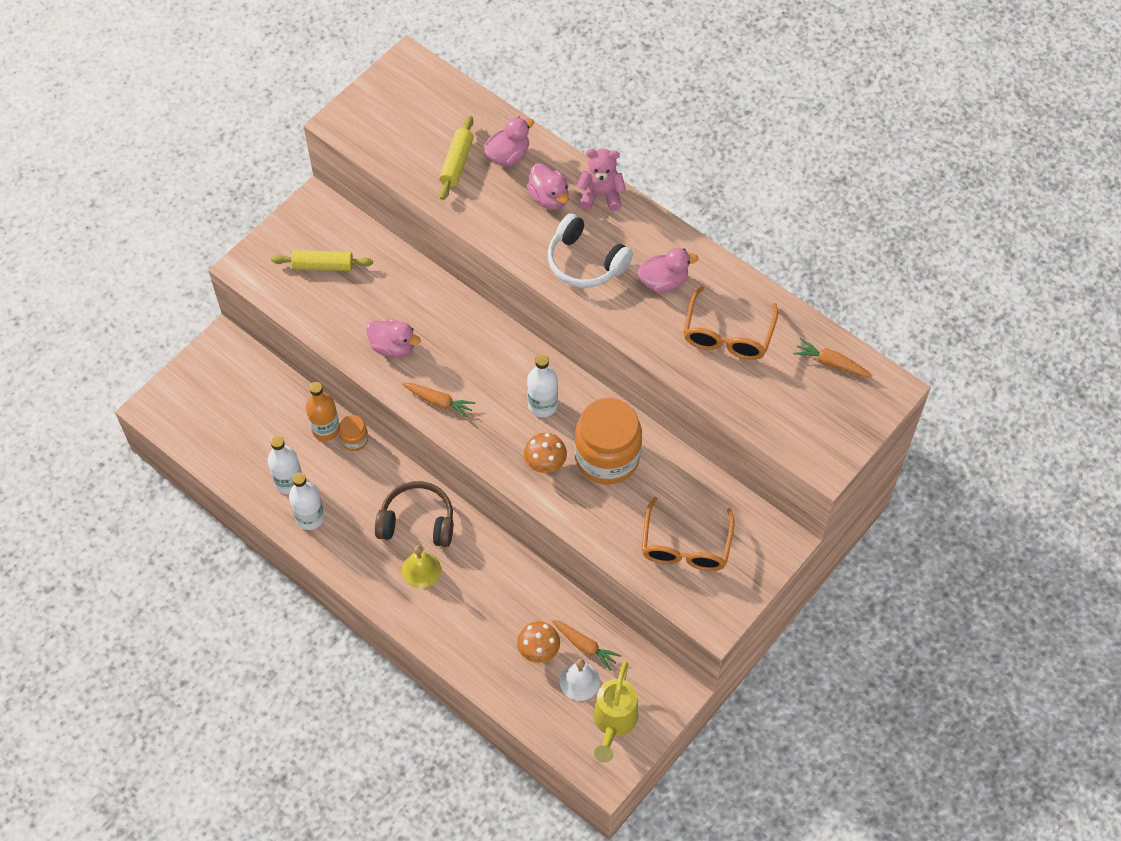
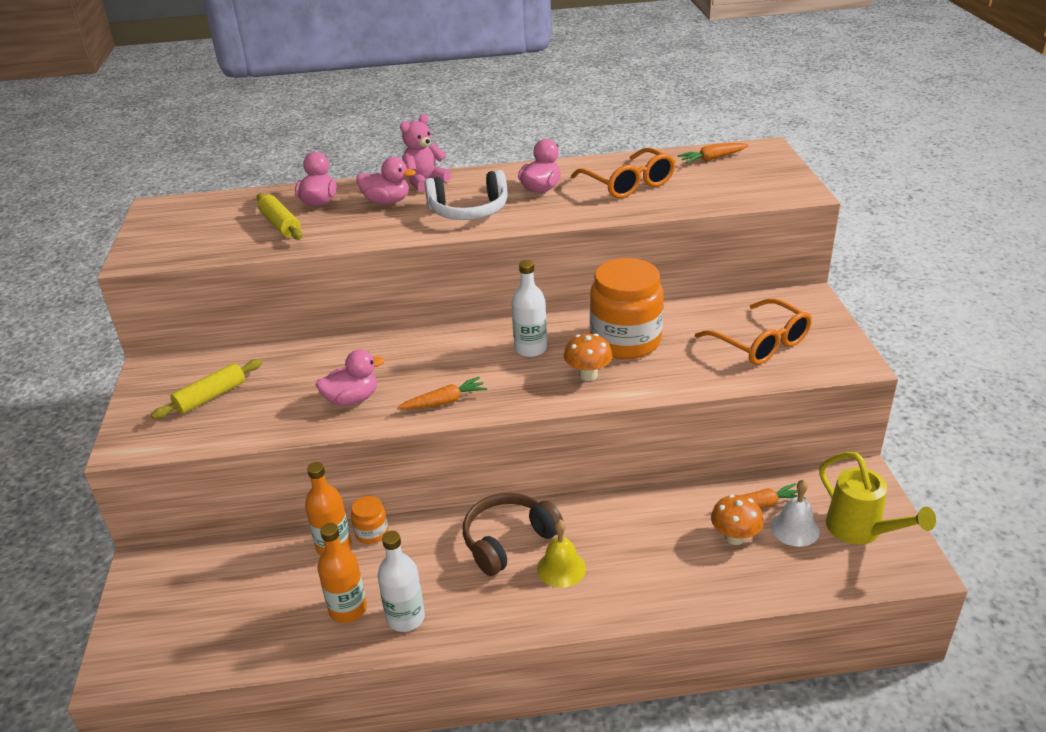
camera: 45 degrees left, 25 degrees down
white bottle [268,436,302,494] -> orange bottle [318,523,367,623]

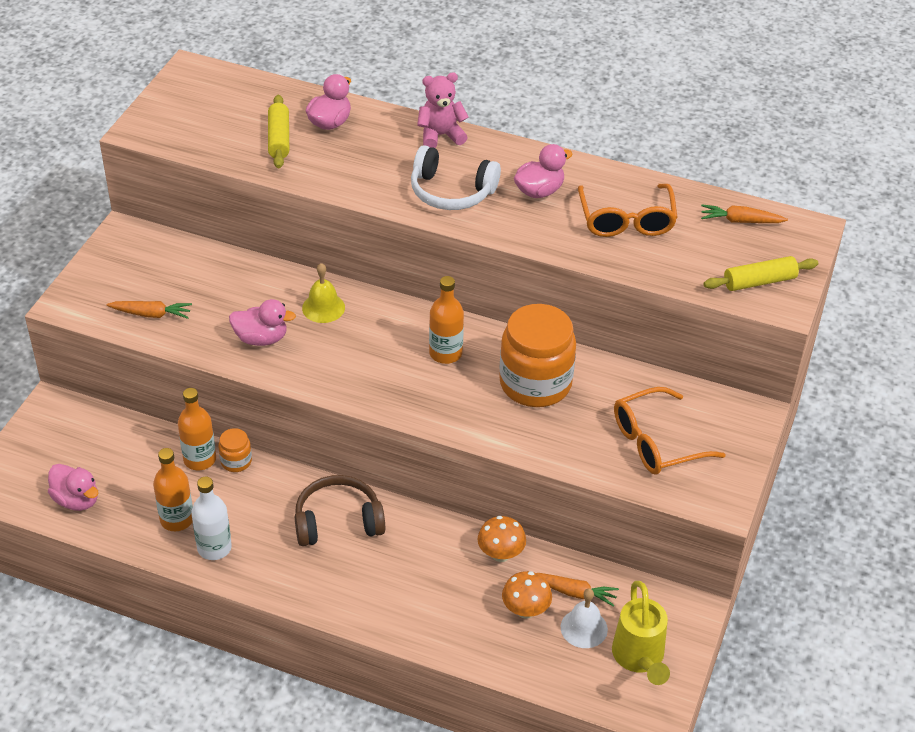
camera: 25 degrees right, 10 degrees up
yellow rolling pin [151,359,262,419] -> yellow rolling pin moved to [703,256,818,291]
pink duck [356,157,416,204] -> pink duck moved to [48,464,98,511]
orange carrot [397,377,487,410] -> orange carrot moved to [106,301,192,319]
white bottle [512,260,547,357] -> orange bottle [429,276,464,364]
yellow bell [537,519,586,588] -> yellow bell moved to [302,263,345,323]
orange mushroom [564,333,613,381] -> orange mushroom moved to [477,516,526,562]
orange glasses [695,298,812,365] -> orange glasses turned 75 degrees clockwise [614,387,726,475]

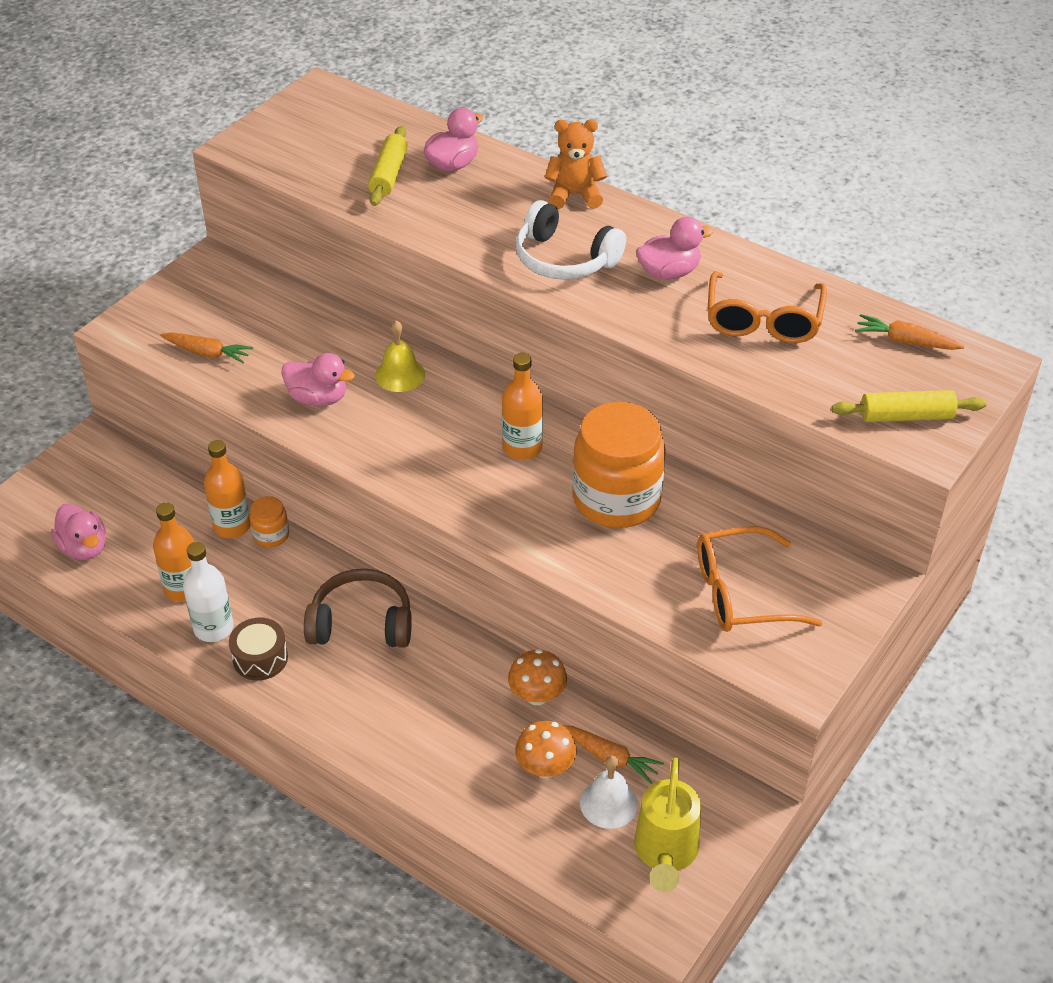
camera: 15 degrees right, 0 degrees up
pink teddy bear [417,72,468,148] -> orange teddy bear [545,119,607,209]
none -> brown drum [229,618,288,680]

